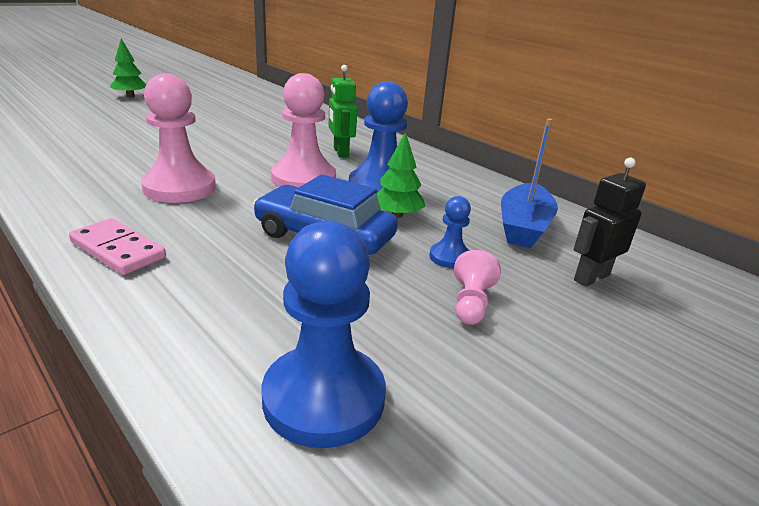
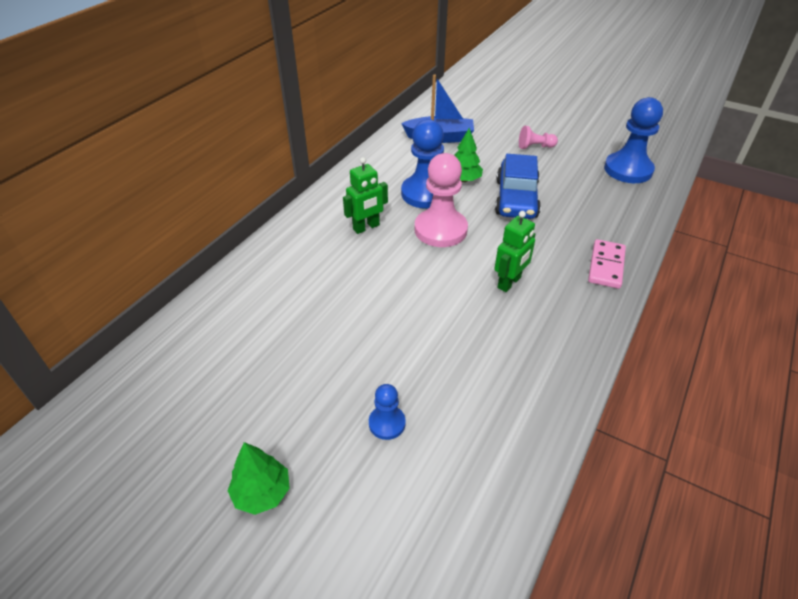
camera: 105 degrees left, 15 degrees up
pink pawn [141,73,216,203] -> green robot [494,211,535,292]
blue pawn [429,196,471,268] -> blue pawn moved to [369,384,406,440]
black robot [574,158,646,287] -> none

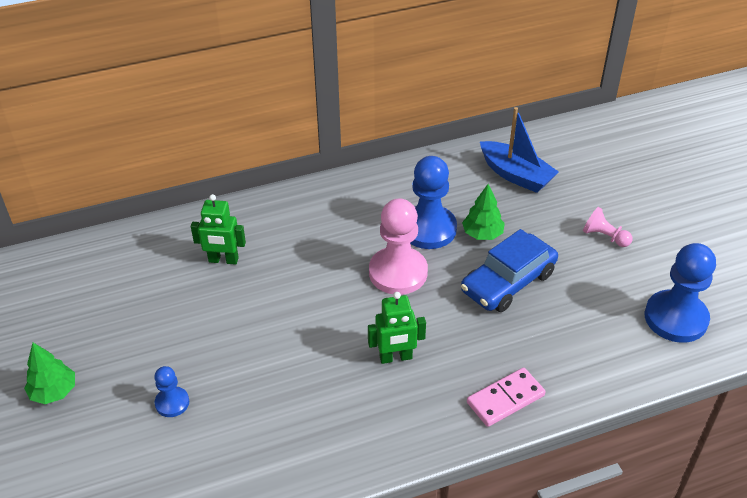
camera: 40 degrees right, 0 degrees up
green robot [343,157,388,234] -> green robot moved to [191,194,246,265]

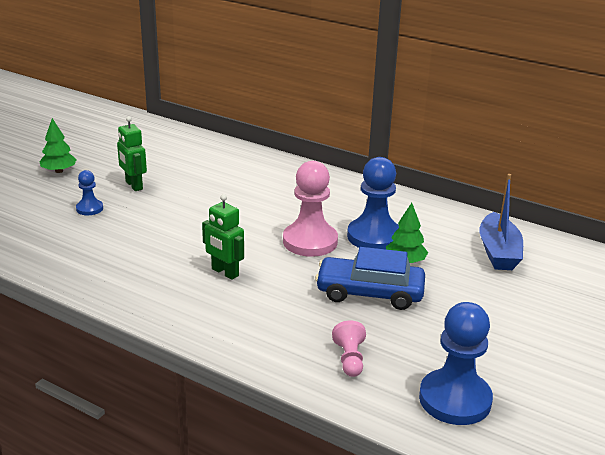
camera: 50 degrees right, 15 degrees down
green robot [191,194,246,265] -> green robot moved to [117,116,147,191]
pink domino [467,368,546,427] -> none
pink pawn [583,207,632,247] -> pink pawn moved to [332,320,366,377]

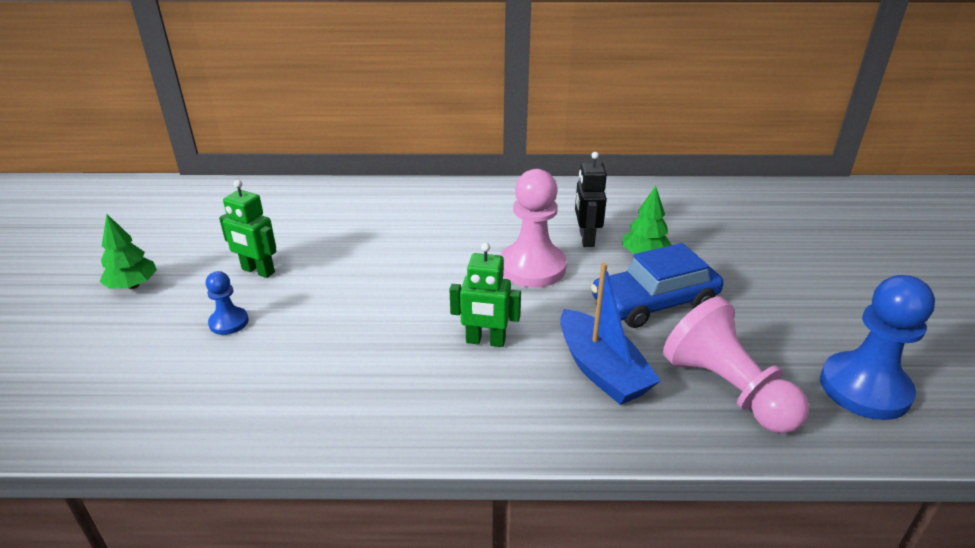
camera: 30 degrees left, 5 degrees up
pink pawn [332,320,366,377] -> pink pawn [663,297,809,434], size x1.98
blue pawn [347,157,399,249] -> black robot [575,152,607,247]
blue boat [479,174,523,270] -> blue boat moved to [560,262,661,405]

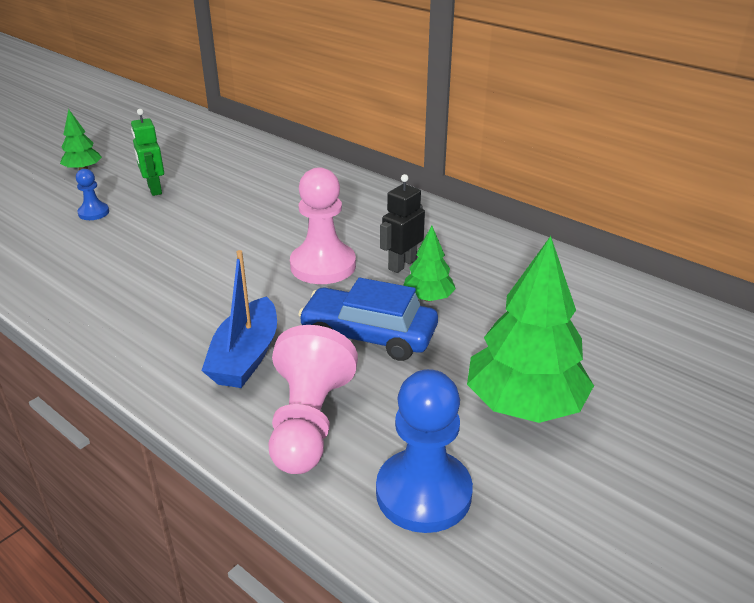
camera: 40 degrees right, 0 degrees up
green robot [449,243,521,347] -> none
none -> green tree [467,236,594,423]

